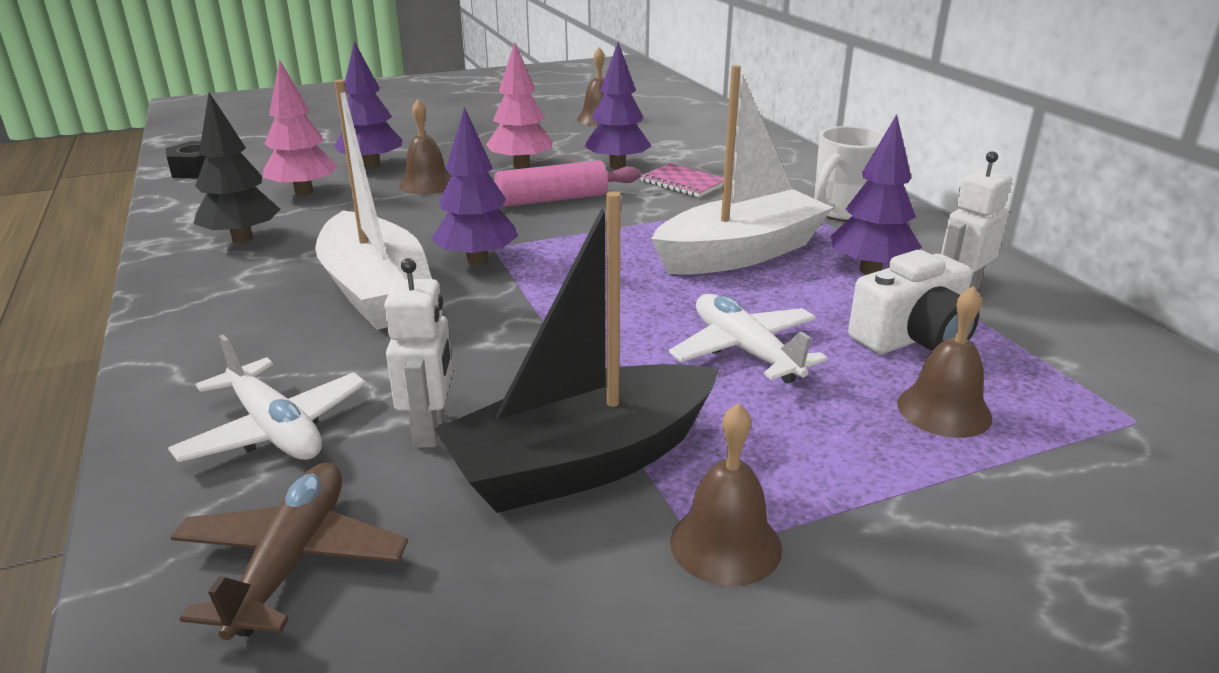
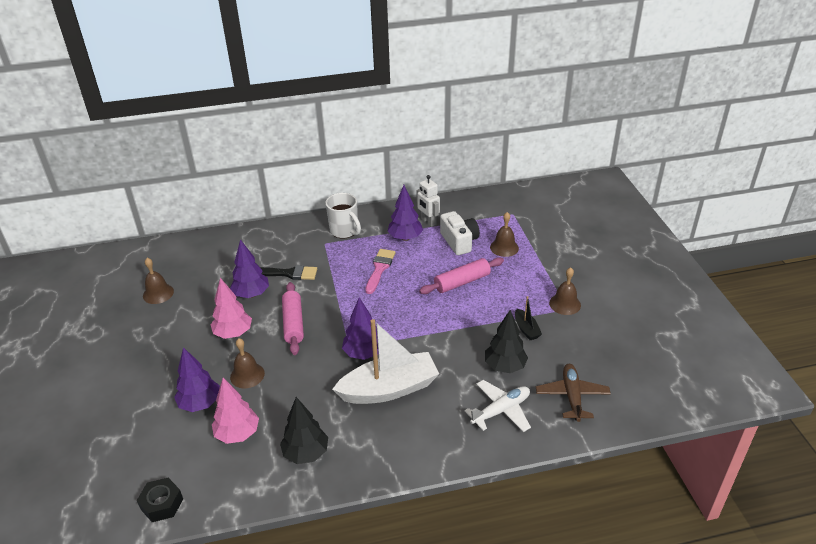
camera: 80 degrees left, 10 degrees up
brown plane [171,463,408,640] -> brown plane turned 75 degrees clockwise [536,364,611,422]
white robot [384,258,453,448] -> black tree [485,310,528,373]
black boat [434,191,719,513] -> black boat [515,296,542,340], size x0.44
pink notebook [641,163,724,197] -> black brush [260,265,317,280]
white boat [652,65,833,275] -> pink brush [365,249,395,294]
white plane [669,294,828,384] -> pink rolling pin [419,257,504,294]

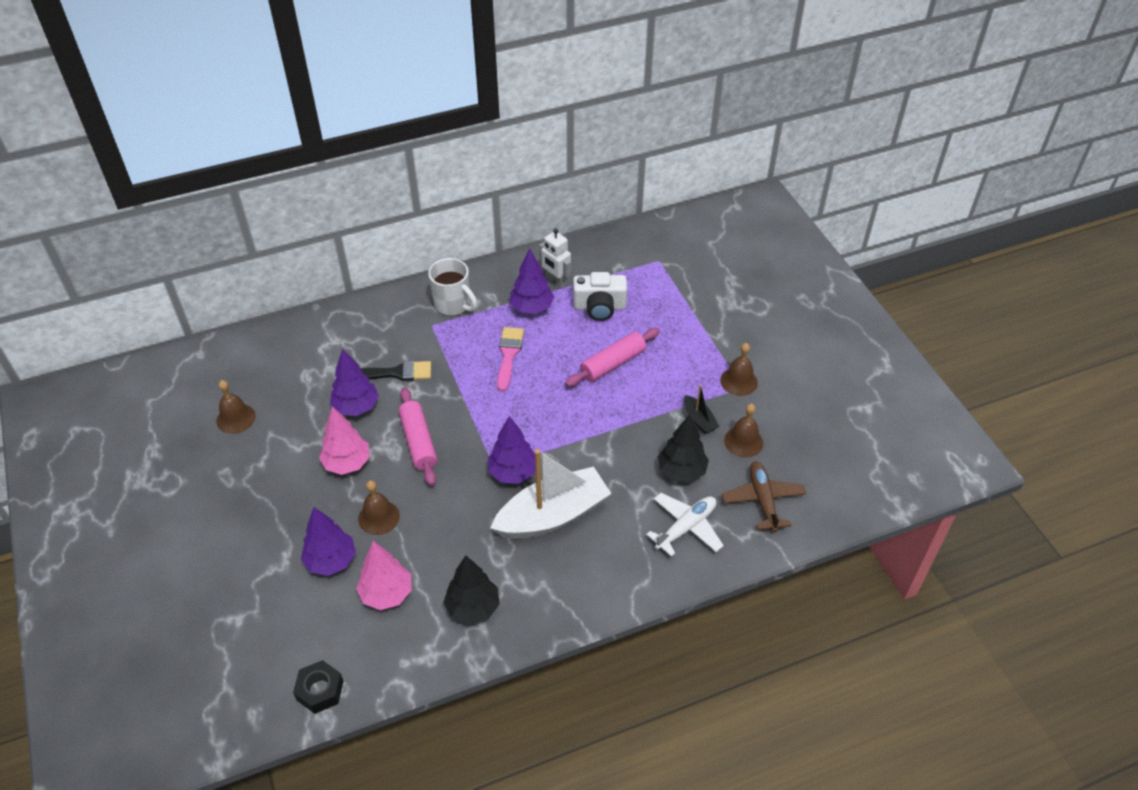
camera: 10 degrees left, 10 degrees up
white camera [440,211,480,255] -> white camera turned 120 degrees clockwise [573,272,627,321]
brown bell [490,212,519,257] -> brown bell moved to [724,404,763,457]

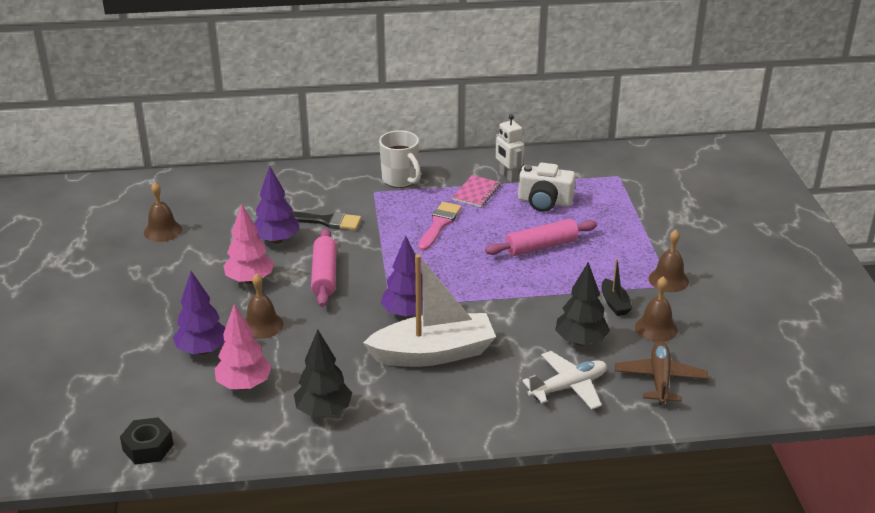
camera: 15 degrees right, 15 degrees down
purple tree [510,248,554,314] -> pink notebook [452,175,501,207]

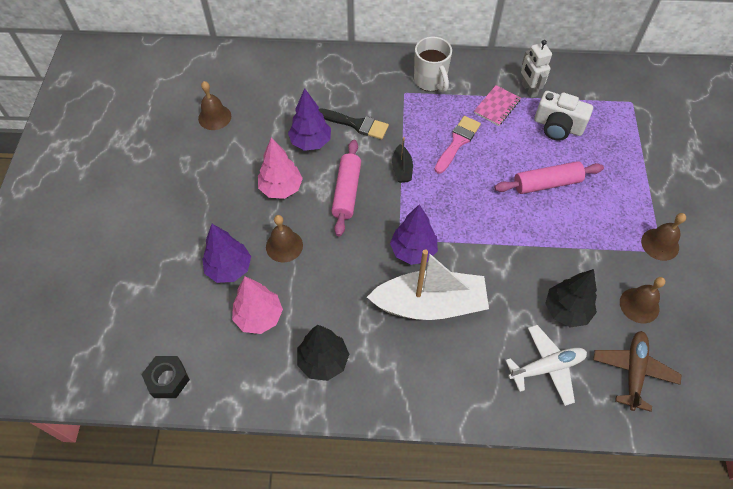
camera: 10 degrees right, 25 degrees up
black boat [602,259,632,316] -> black boat moved to [392,137,413,183]

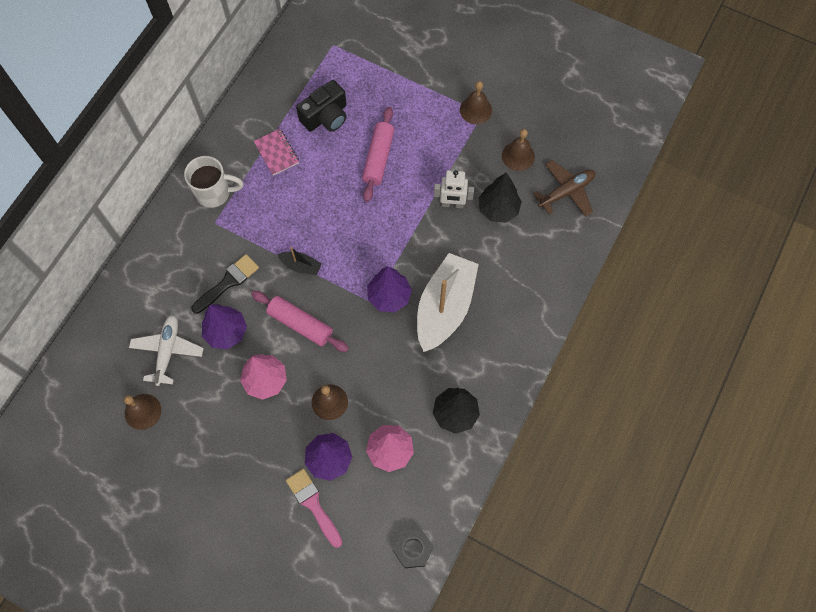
camera: 65 degrees left, 10 degrees up
pink brush [435,116,481,174] -> pink brush moved to [286,469,342,548]
white plane [505,325,587,406] -> white plane moved to [129,315,204,386]
white robot [521,40,552,98] -> white robot moved to [434,170,474,208]
white camera [535,91,593,141] -> black camera [296,80,347,132]
brown plane [593,331,682,412] -> brown plane turned 105 degrees clockwise [533,160,595,217]

